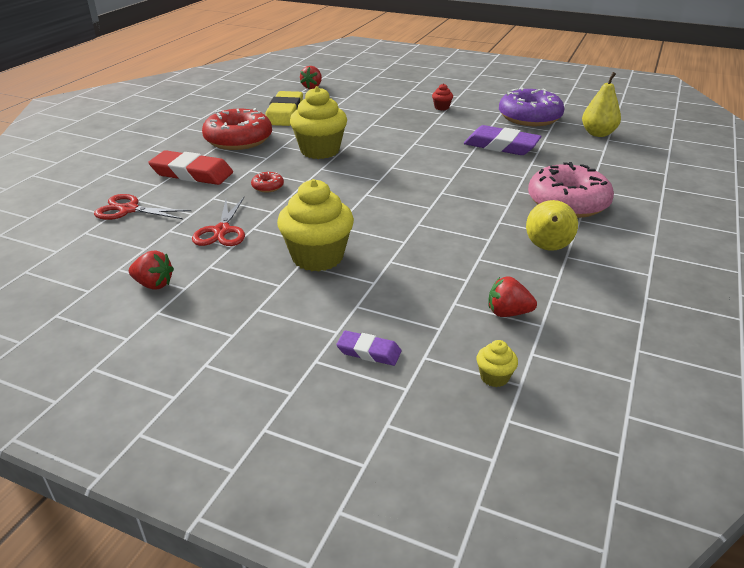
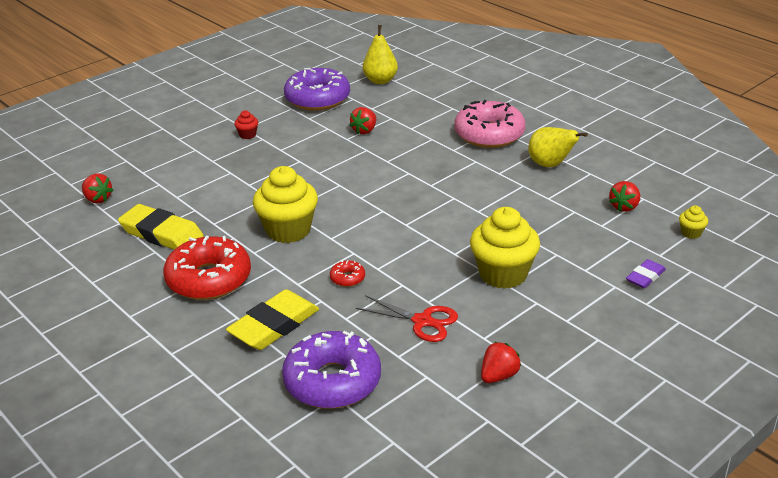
camera: 65 degrees left, 0 degrees up
red scissors [94,194,192,220] -> purple donut [282,331,381,409]
red eraser [148,150,233,185] -> yellow eraser [226,289,319,350]
purple eraser [464,125,542,155] -> red strawberry [349,107,376,134]

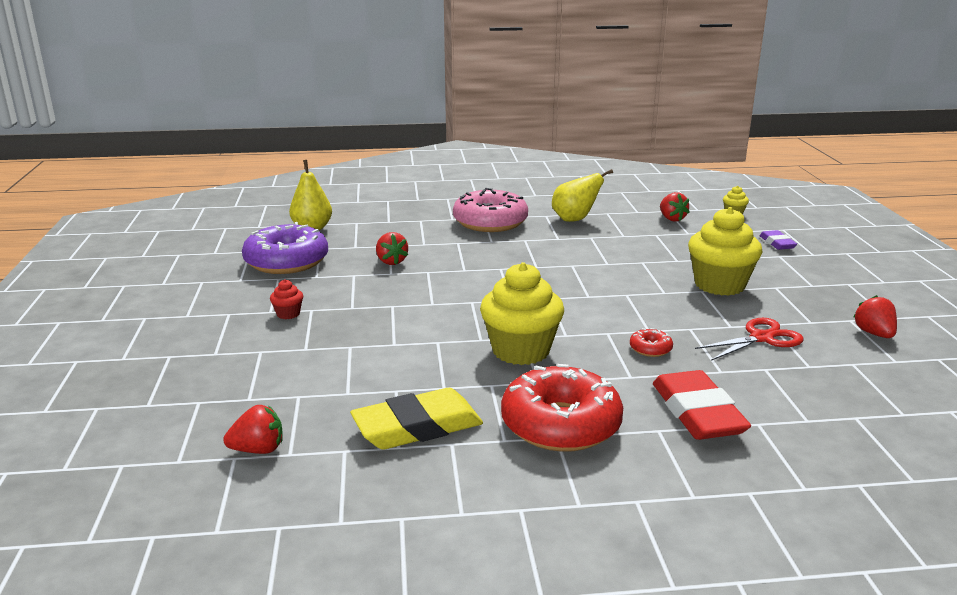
camera: 55 degrees left, 10 degrees down
yellow eraser [226,289,319,350] -> red eraser [653,370,751,440]
purple donut [282,331,381,409] -> none

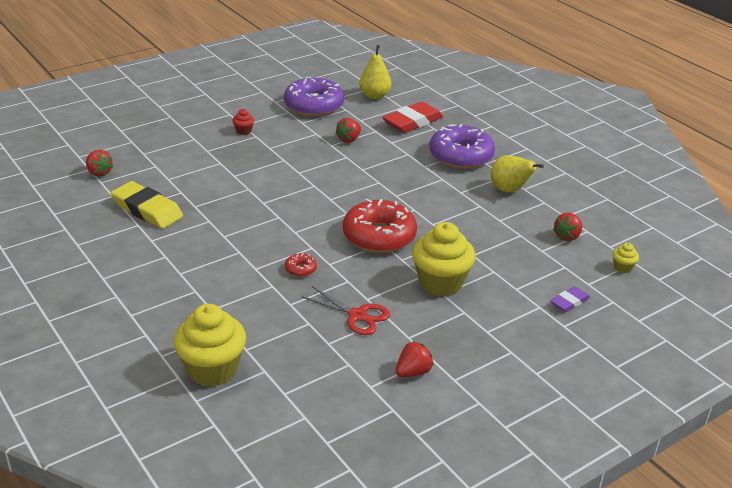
camera: 60 degrees right, 10 degrees up
pink donut [453,188,528,232] -> purple donut [429,124,495,169]
yellow cupcake [480,262,564,365] -> yellow cupcake moved to [173,304,246,387]
red donut [501,364,623,452] -> red donut moved to [343,199,417,253]
red eraser [653,370,751,440] -> red eraser moved to [382,102,443,133]

